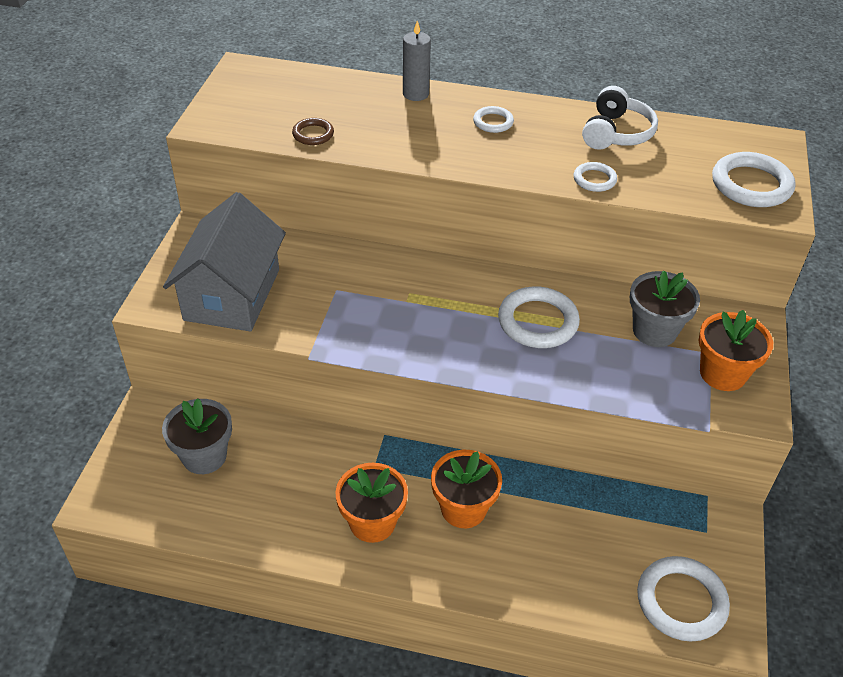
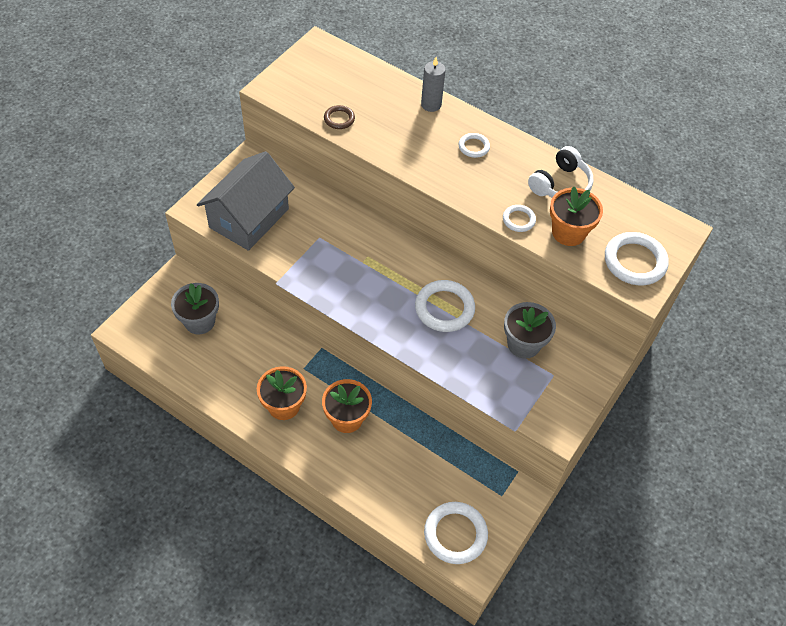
camera: 20 degrees right, 10 degrees up
orange flower pot [699,310,773,391] -> orange flower pot moved to [550,186,603,246]

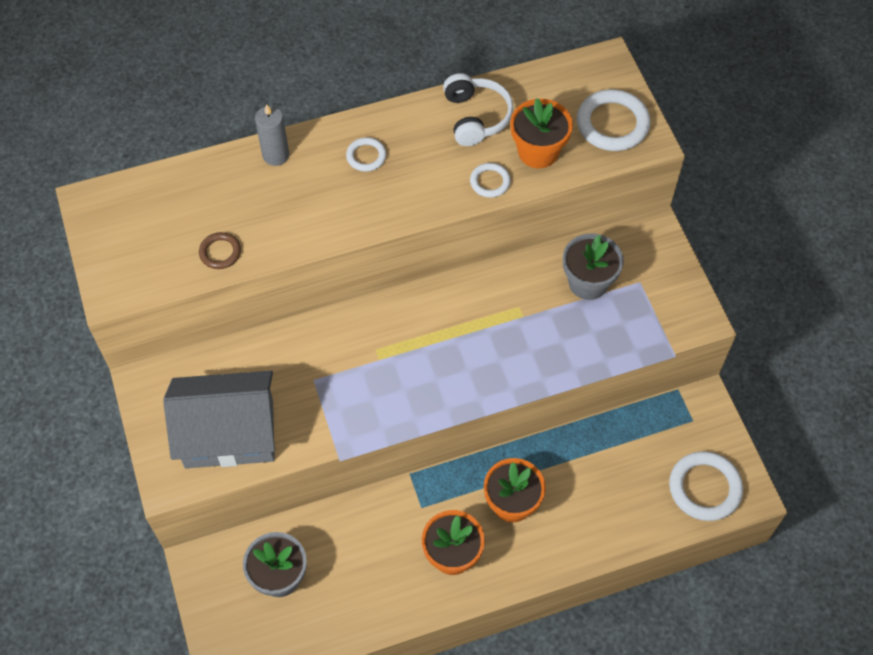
camera: 50 degrees left, 5 degrees up
grey house [197,151,295,251] -> grey house turned 75 degrees counterclockwise [163,371,275,468]
white ring [415,280,475,332] -> none

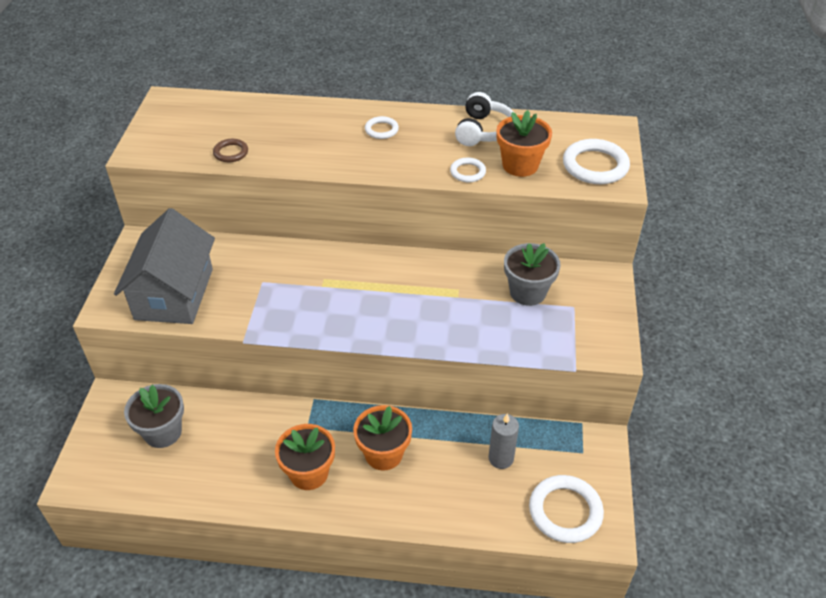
camera: 25 degrees right, 15 degrees down
grey house [163,371,275,468] -> grey house turned 75 degrees clockwise [114,208,215,324]
grey candle [255,104,289,166] -> grey candle moved to [489,414,519,469]

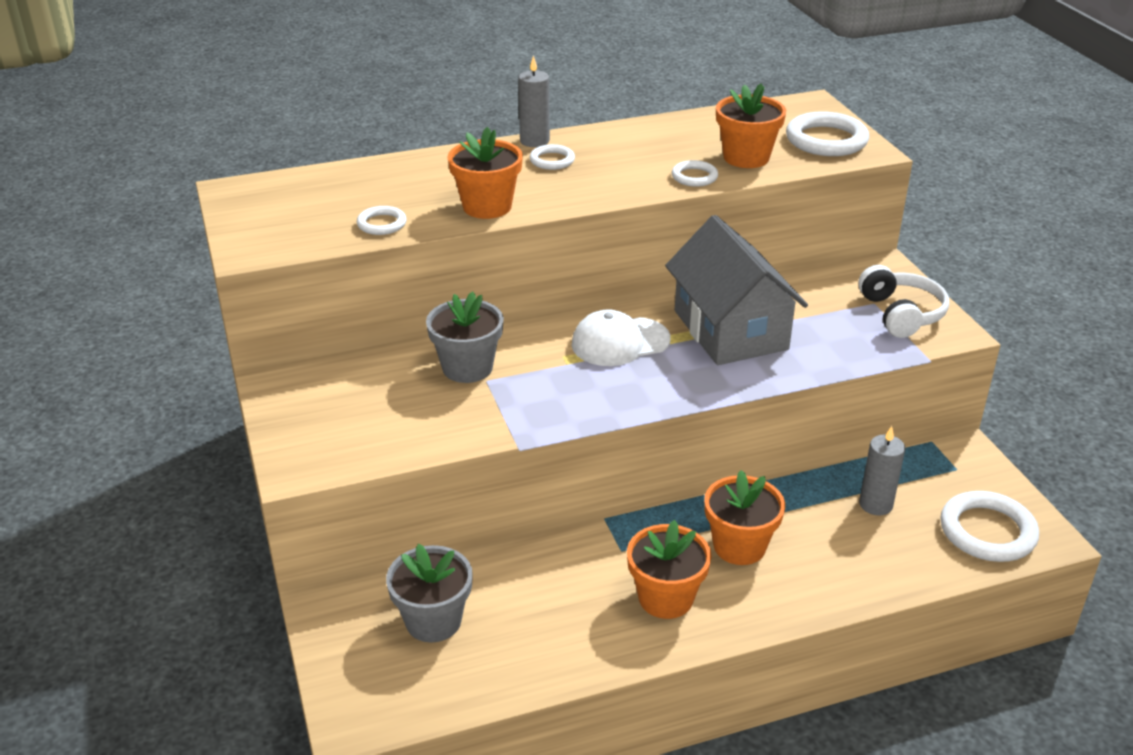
camera: 25 degrees left, 10 degrees down
grey house [114,208,215,324] -> grey house moved to [665,215,808,365]
brown ring [213,139,248,162] -> white ring [357,206,406,235]
white headphones [455,92,514,146] -> white headphones moved to [858,265,949,338]
grey flower pot [504,243,561,306] -> grey flower pot moved to [426,291,504,383]
none -> orange flower pot [448,127,523,219]
none -> grey candle [518,55,550,147]
none -> white cap [572,309,671,366]

